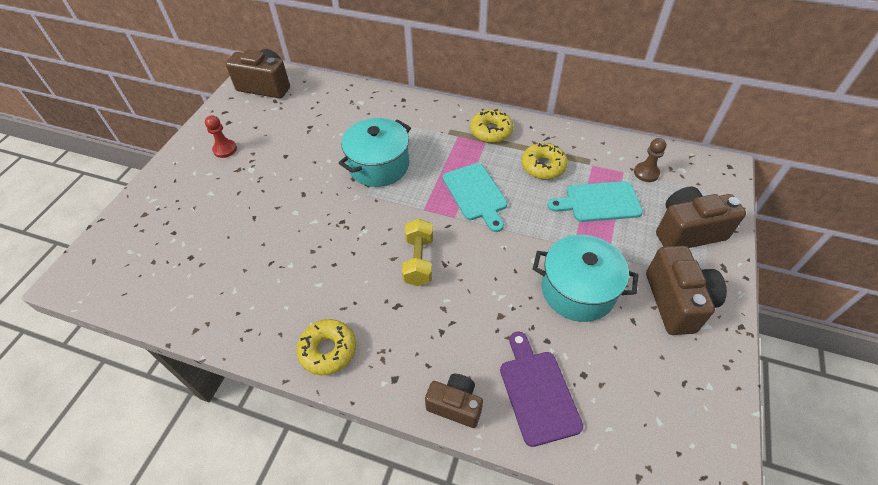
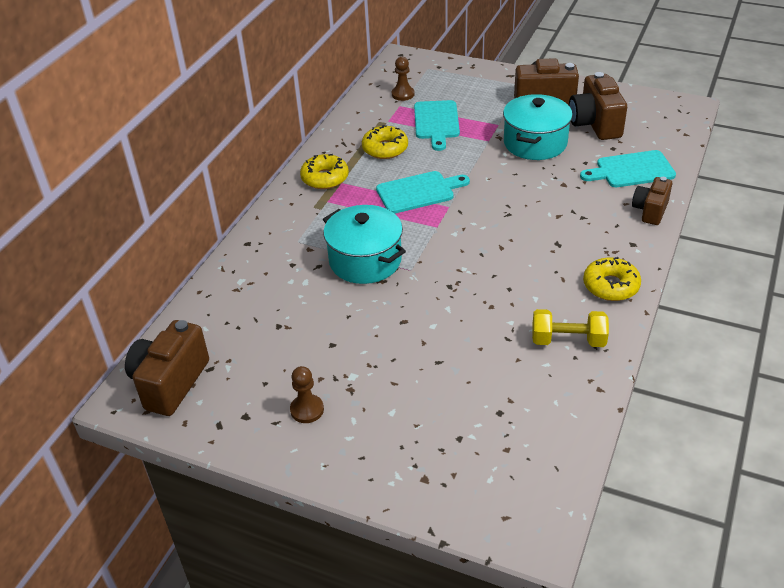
camera: 85 degrees left, 10 degrees down
red pawn [205,115,237,158] -> brown pawn [290,366,324,423]
yellow dumbbell [402,219,433,286] -> yellow dumbbell moved to [532,309,609,347]
purple cutting board [500,332,583,447] -> turquoise cutting board [580,150,676,187]
brown camera [656,186,746,248] -> brown camera moved to [569,72,627,140]

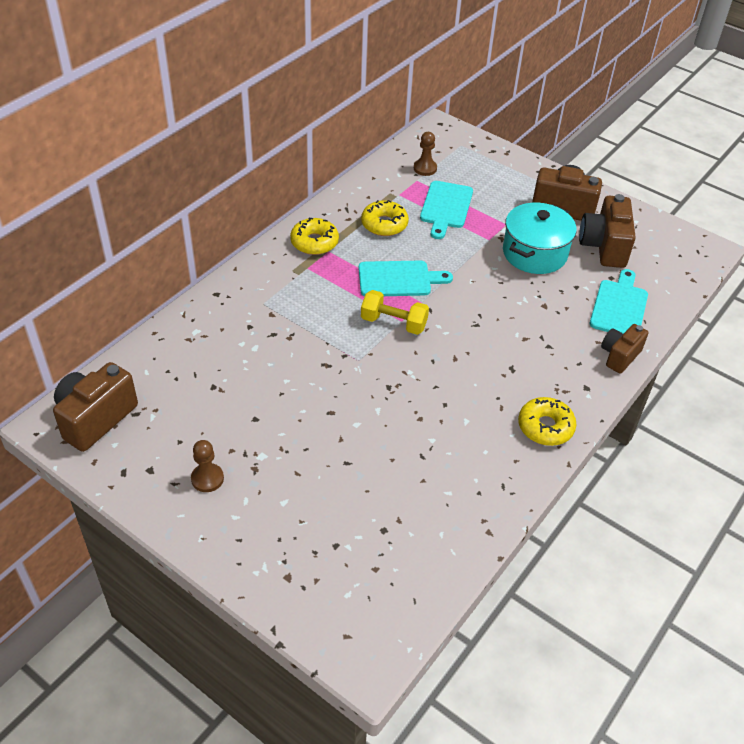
camera: 10 degrees right, 5 degrees up
turquoise pot [323,205,406,284] -> none
yellow dumbbell [532,309,609,347] -> yellow dumbbell moved to [361,290,429,335]
turquoise cutting board [580,150,676,187] -> turquoise cutting board turned 105 degrees clockwise [590,269,648,334]

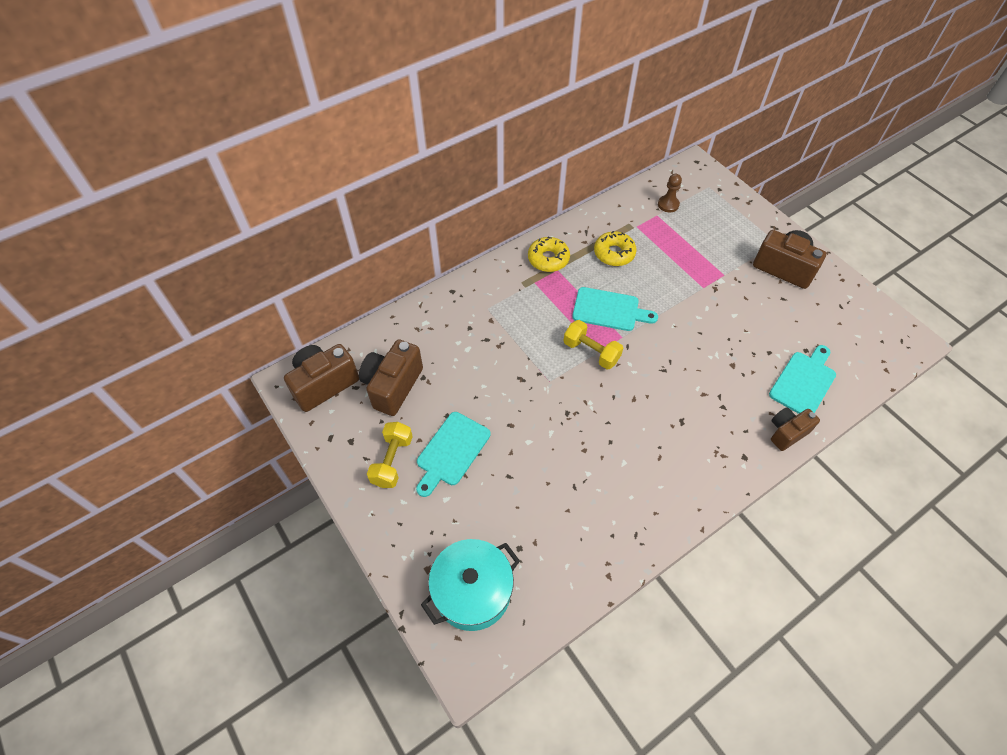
camera: 20 degrees right, 10 degrees up
brown pawn [191,440,224,492] -> yellow dumbbell [367,422,413,488]
turquoise cutting board [420,181,473,239] -> turquoise cutting board moved to [416,412,491,497]
turquoise pot [503,203,577,274] -> turquoise pot moved to [421,539,520,631]
yellow donut [518,397,576,446] -> none
brown camera [579,194,636,268] -> brown camera moved to [359,339,423,416]

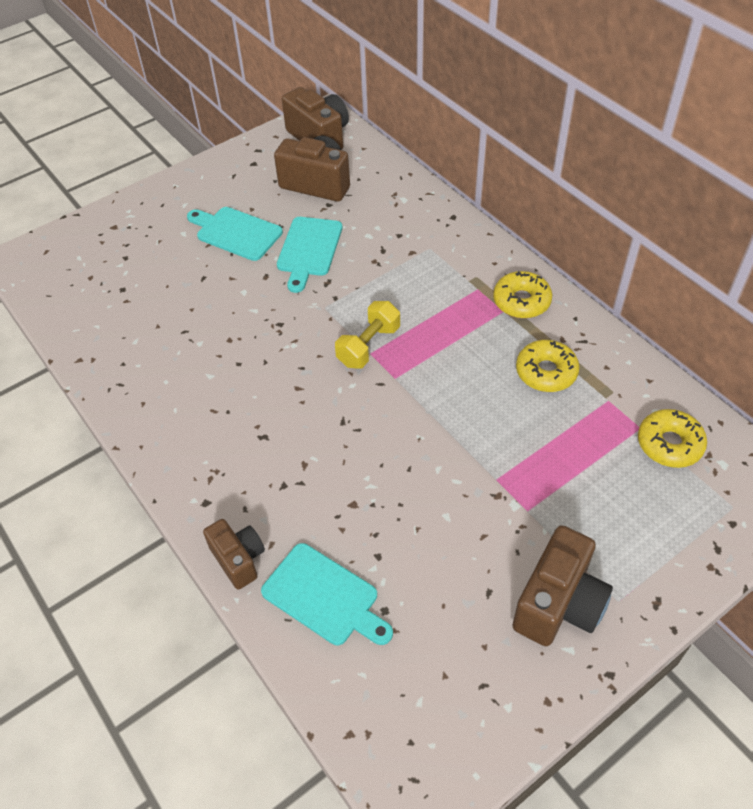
camera: 90 degrees right, 5 degrees down
yellow dumbbell [367,422,413,488] -> none
turquoise pot [421,539,520,631] -> none
turquoise cutting board [572,287,658,331] -> turquoise cutting board moved to [277,217,342,293]
brown pawn [658,174,682,212] -> yellow donut [638,409,707,468]

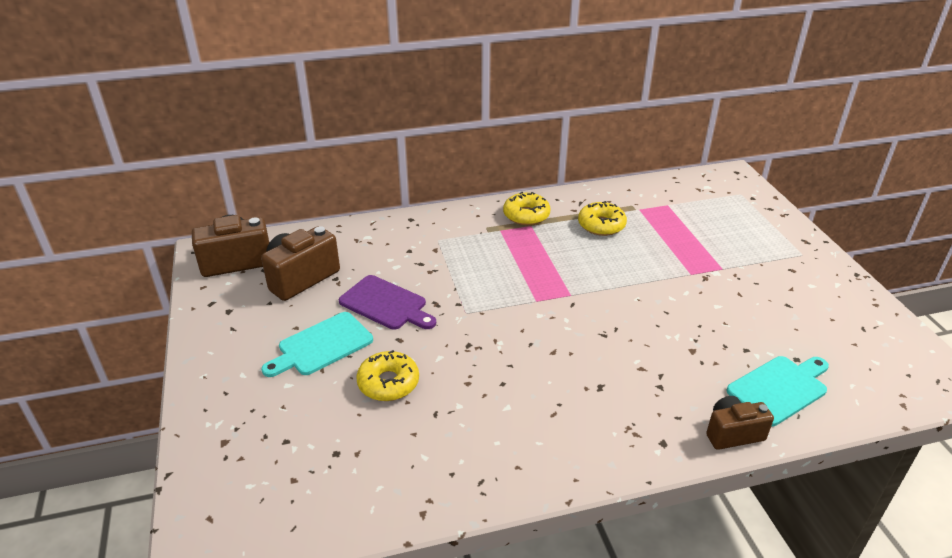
camera: 70 degrees left, 15 degrees down
turquoise cutting board [277,217,342,293] -> purple cutting board [339,275,436,330]
yellow dumbbell [335,301,400,369] -> none
brown camera [512,525,613,646] -> none
yellow donut [638,409,707,468] -> yellow donut moved to [356,350,419,401]

